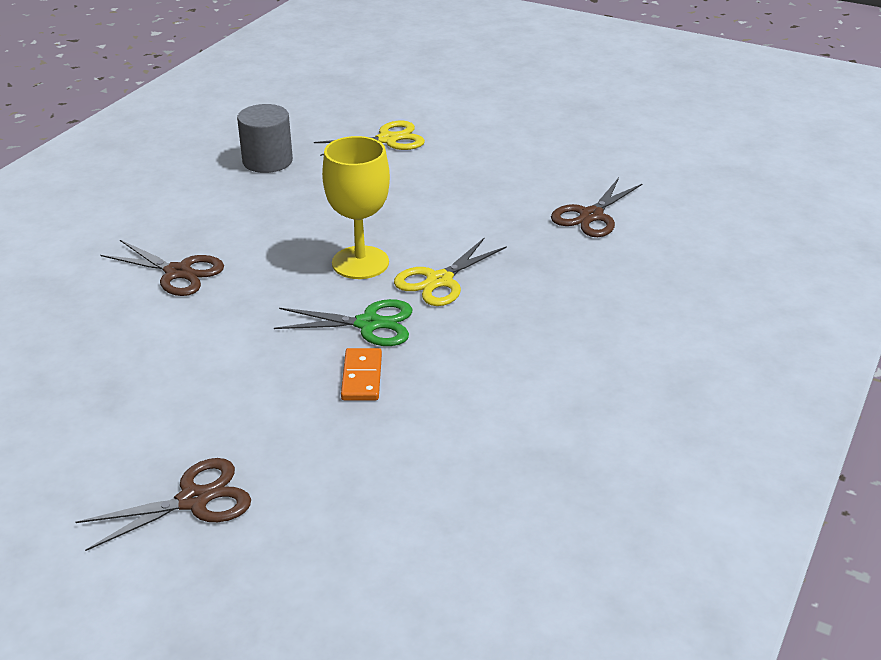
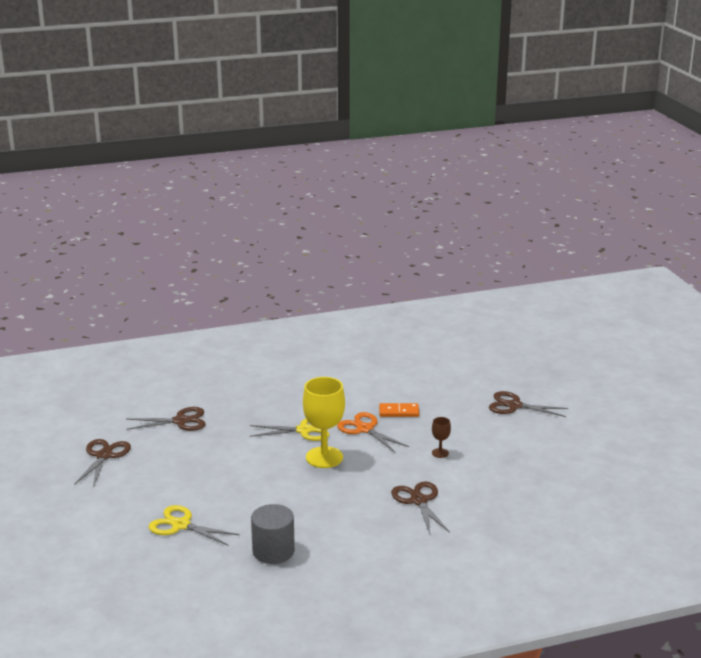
camera: 135 degrees left, 10 degrees down
green scissors [274,299,412,346] -> orange scissors [337,412,409,453]
orange domino [341,348,382,400] -> orange domino turned 45 degrees clockwise [379,403,419,417]
none -> brown scissors [74,439,131,487]
none -> brown goblet [432,417,451,458]

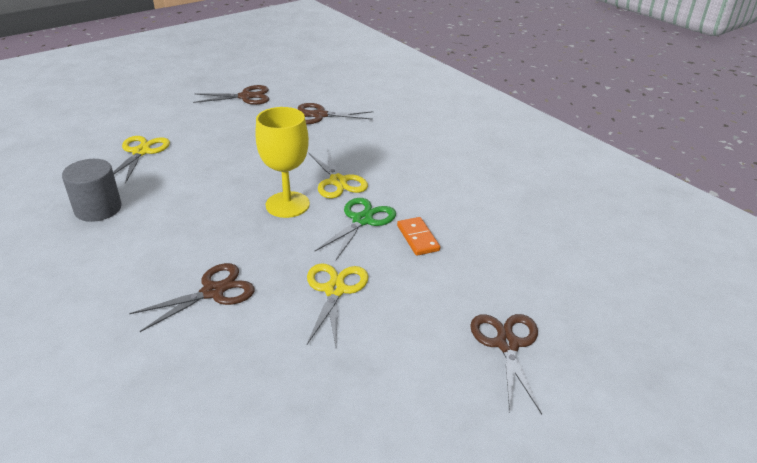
camera: 70 degrees right, 10 degrees up
brown scissors [126,407,206,431] -> brown scissors turned 120 degrees clockwise [297,103,373,124]
orange scissors [337,412,409,453] -> green scissors [315,198,396,260]
brown goblet [432,417,451,458] -> yellow scissors [307,263,369,346]

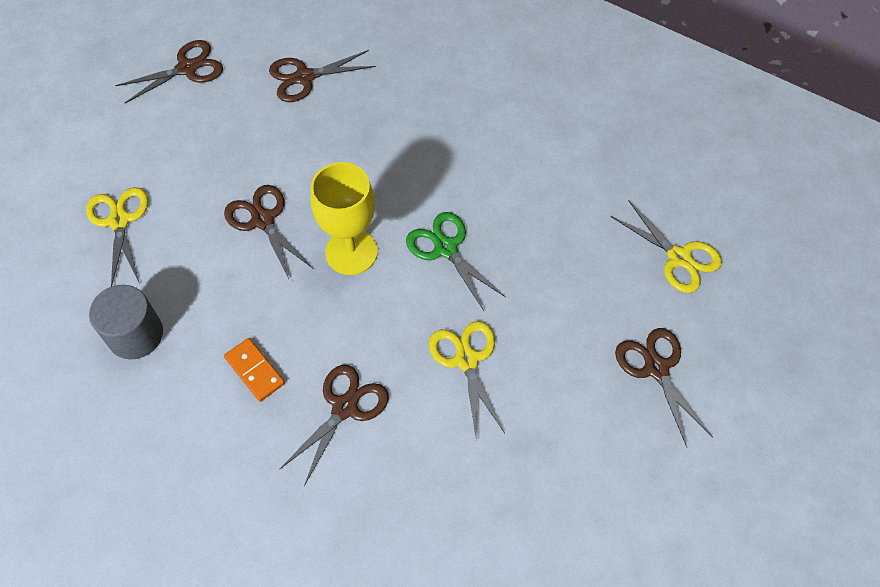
camera: 20 degrees left, 25 degrees up
yellow scissors [308,148,368,198] -> yellow scissors moved to [611,200,722,293]
green scissors [315,198,396,260] -> green scissors turned 45 degrees counterclockwise [406,212,506,311]
orange domino [397,217,440,256] -> orange domino moved to [224,338,285,402]
none -> brown scissors [224,185,314,279]

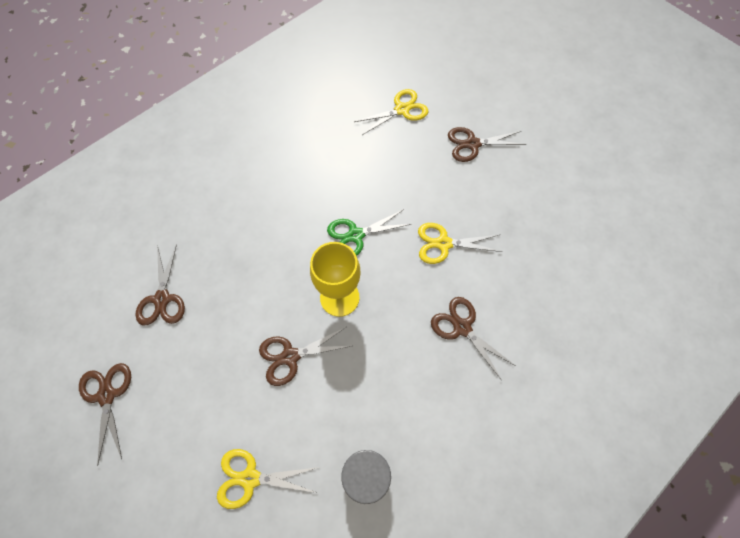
camera: 75 degrees left, 5 degrees up
orange domino [224,338,285,402] -> none

